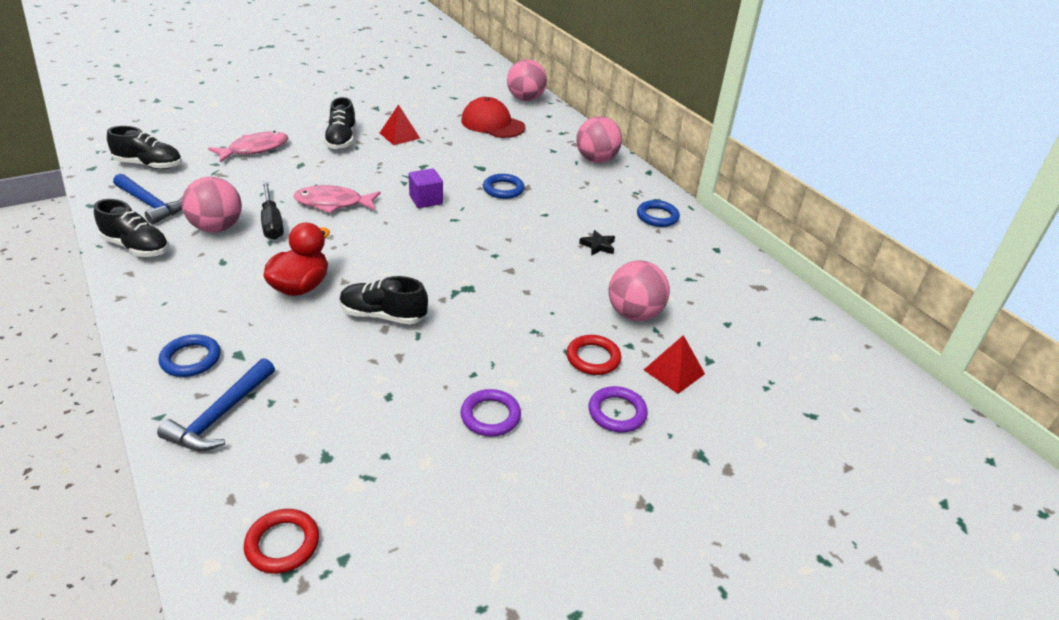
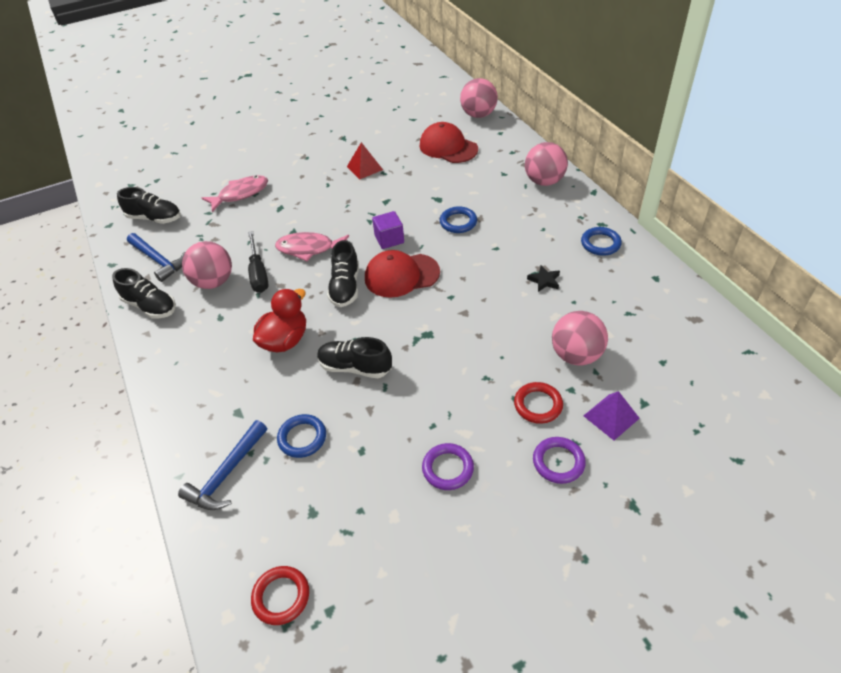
camera: 10 degrees right, 10 degrees up
blue ring [158,334,221,377] -> blue ring moved to [277,414,326,458]
black shoe [323,97,356,149] -> black shoe moved to [327,240,359,307]
red pyramid [644,335,705,394] -> purple pyramid [583,391,640,440]
none -> red cap [365,250,440,298]

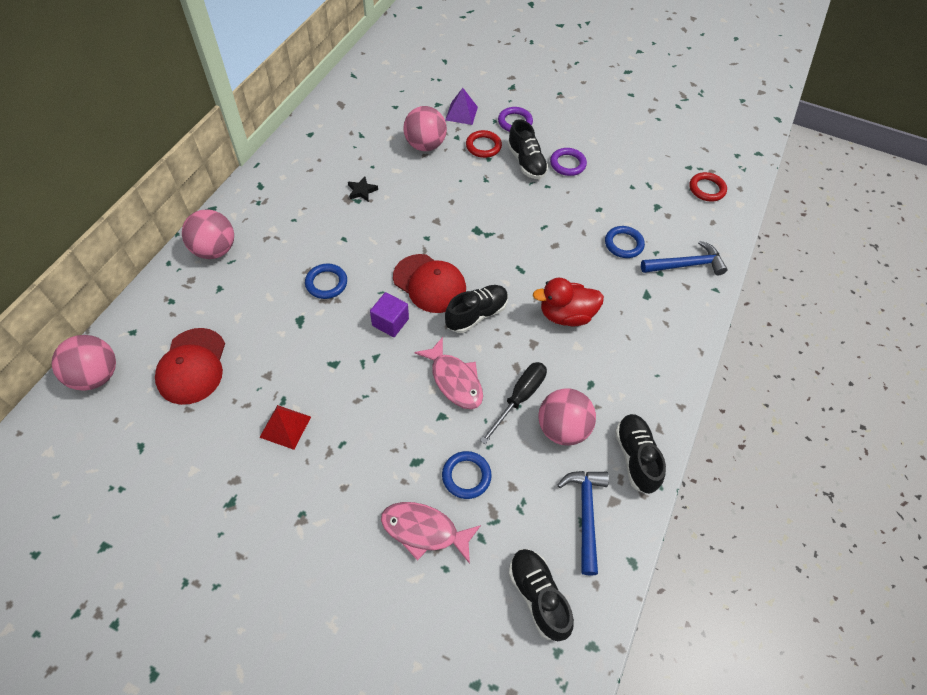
camera: 135 degrees left, 10 degrees up
black shoe [317,337,392,378] -> black shoe moved to [507,119,548,179]
blue ring [581,227,622,256] -> blue ring moved to [442,451,492,499]

